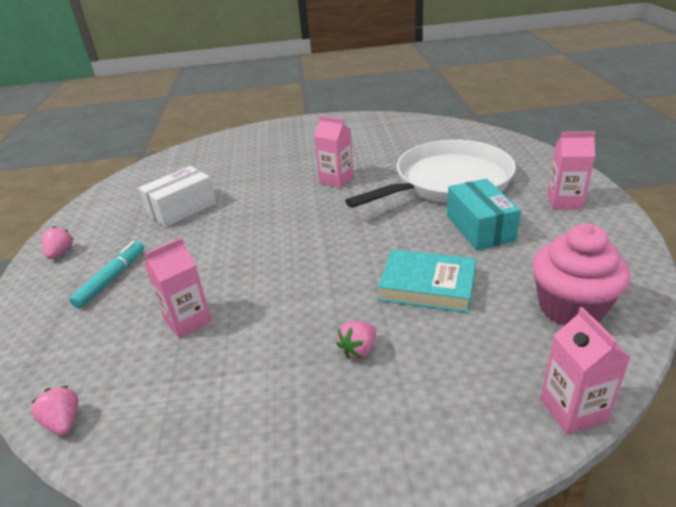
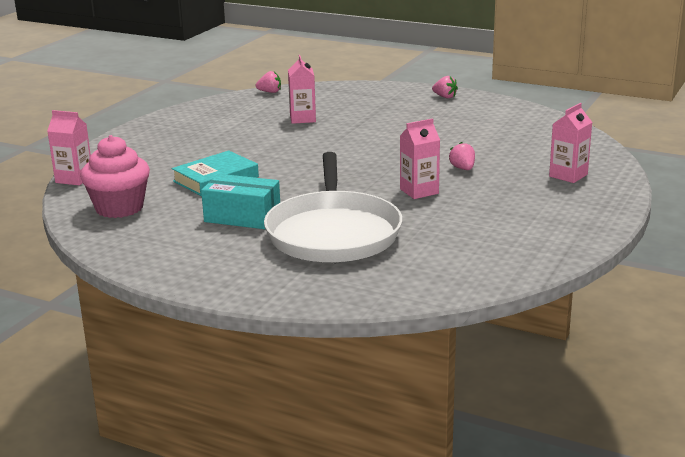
camera: 120 degrees right, 10 degrees down
turquoise marker [69,241,144,308] -> none
white box [139,166,216,227] -> none
pink strawberry [336,321,376,359] -> pink strawberry moved to [449,142,475,170]
pink carton [547,131,595,210] -> pink carton moved to [549,103,592,183]

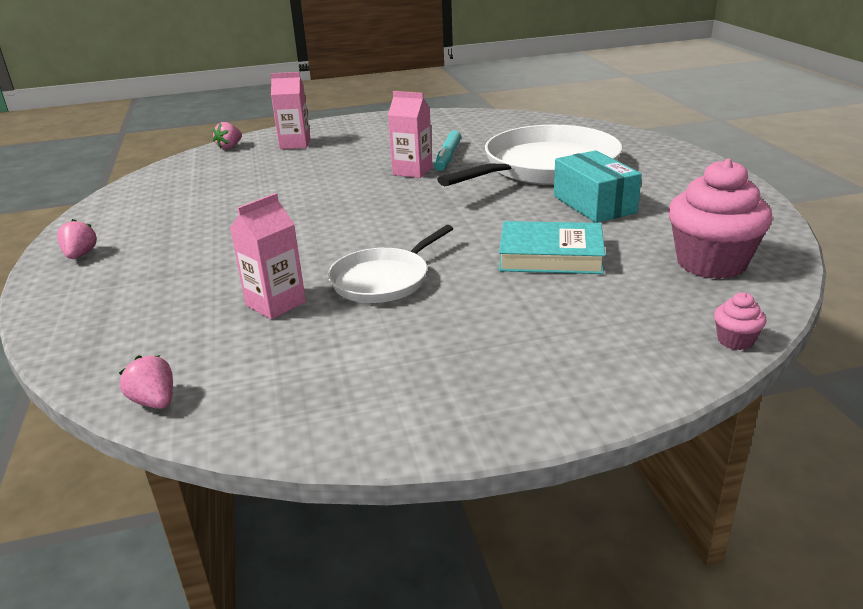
camera: 130 degrees left, 5 degrees up
pink carton [47,110,91,185] -> pink cupcake [714,292,766,350]
pink strawberry [449,142,475,170] -> pink strawberry moved to [213,122,242,149]
none -> white pan [328,225,453,303]
none -> turquoise marker [434,130,461,171]

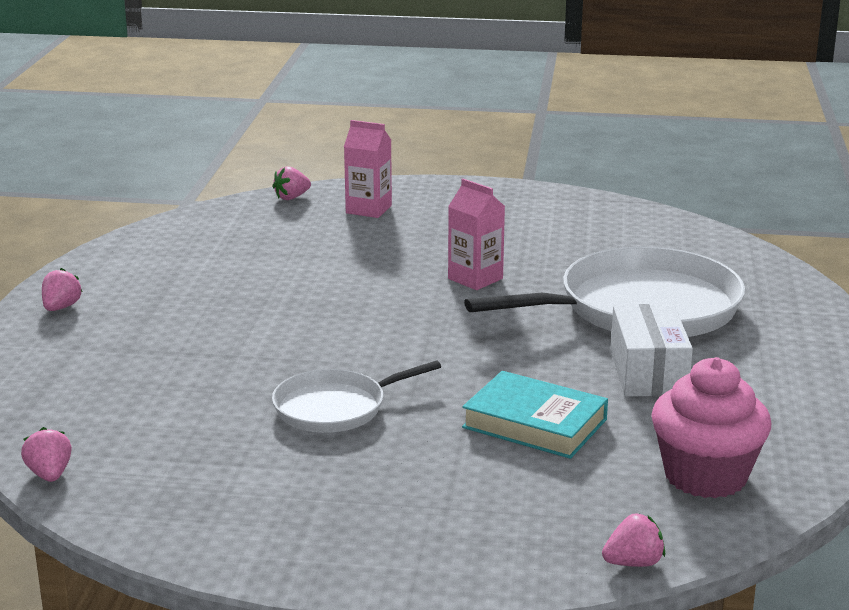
camera: 20 degrees right, 5 degrees down
pink carton [230,193,306,319] -> none
turquoise marker [434,130,461,171] -> none
turquoise box [554,150,642,223] -> white box [610,304,693,397]
pink cupcake [714,292,766,350] -> pink strawberry [602,513,665,567]

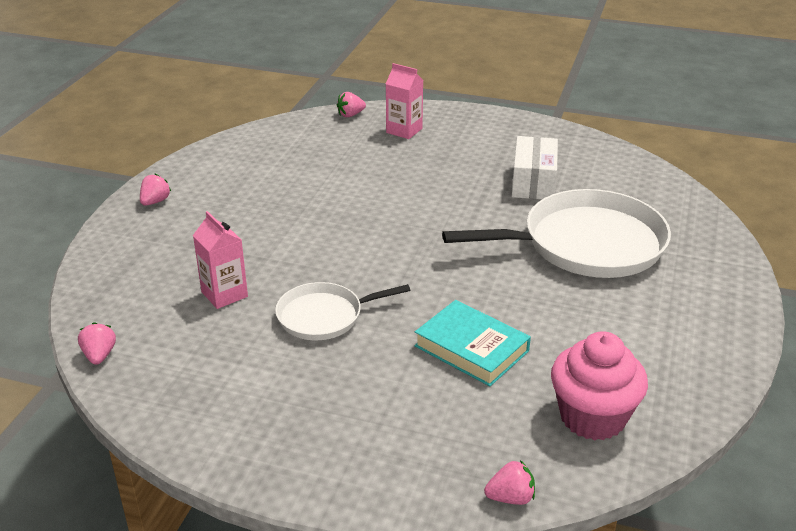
camera: 10 degrees right, 10 degrees up
pink carton [448,178,505,290] -> pink carton moved to [193,211,248,309]
white box [610,304,693,397] -> white box moved to [512,136,558,200]

